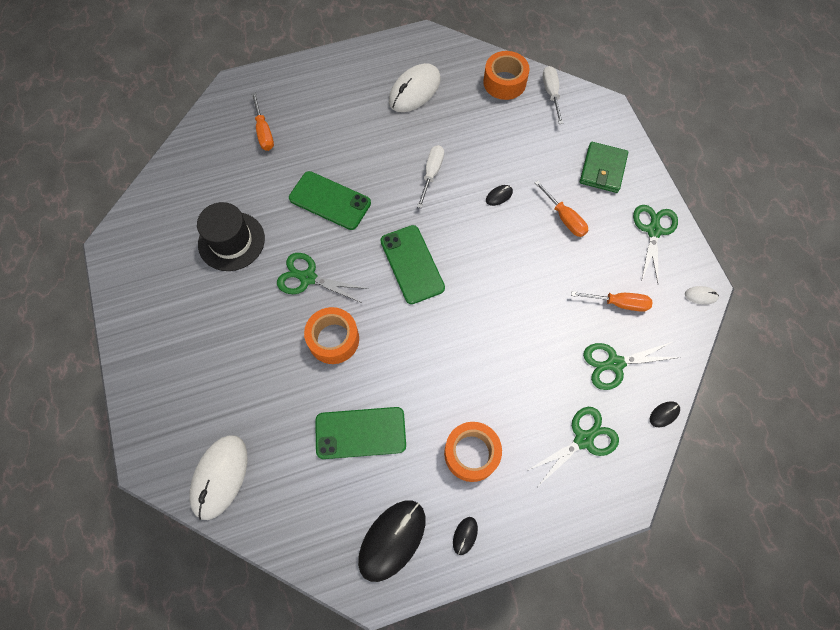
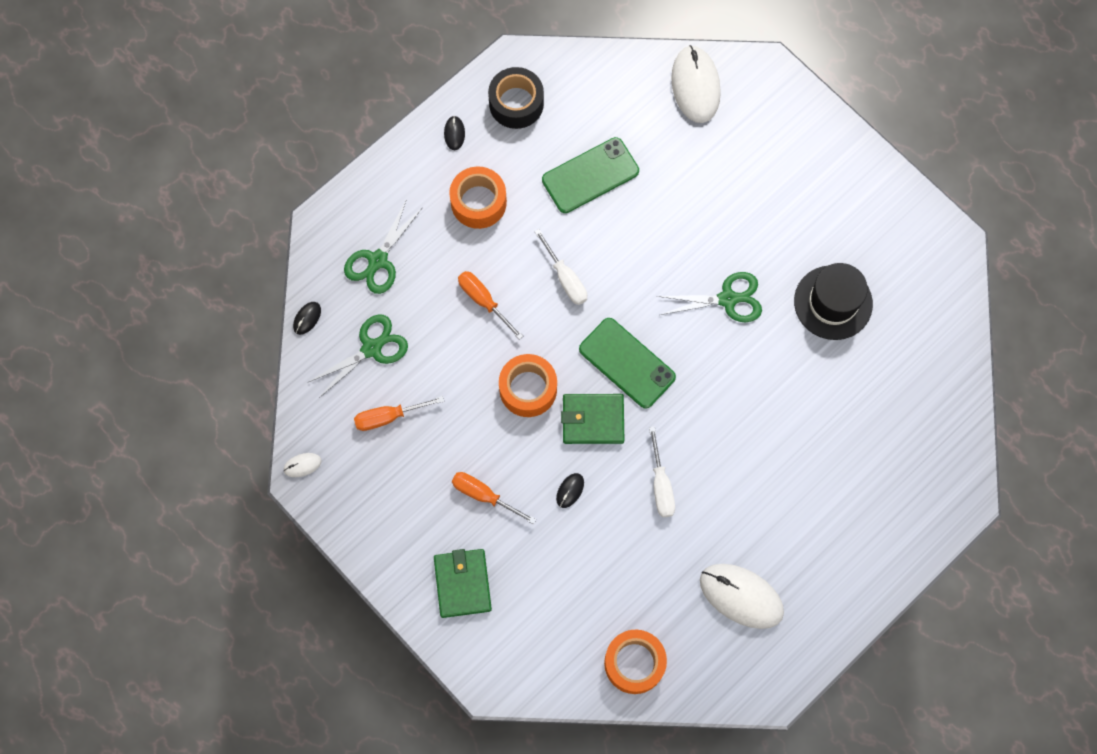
camera: 155 degrees right, 5 degrees up
orange screwdriver [251,93,274,151] -> orange screwdriver moved to [458,271,523,340]
green phone [289,171,371,230] -> none
orange tape [304,307,359,364] -> orange tape moved to [499,354,557,417]
black mouse [358,500,425,582] -> black tape [488,67,544,129]
white mouse [389,63,441,112] -> white mouse turned 75 degrees counterclockwise [700,564,784,629]
white screwdriver [543,66,563,124] -> white screwdriver moved to [534,229,587,305]
green scissors [633,205,678,283] -> none
none -> green wallet [561,394,624,444]

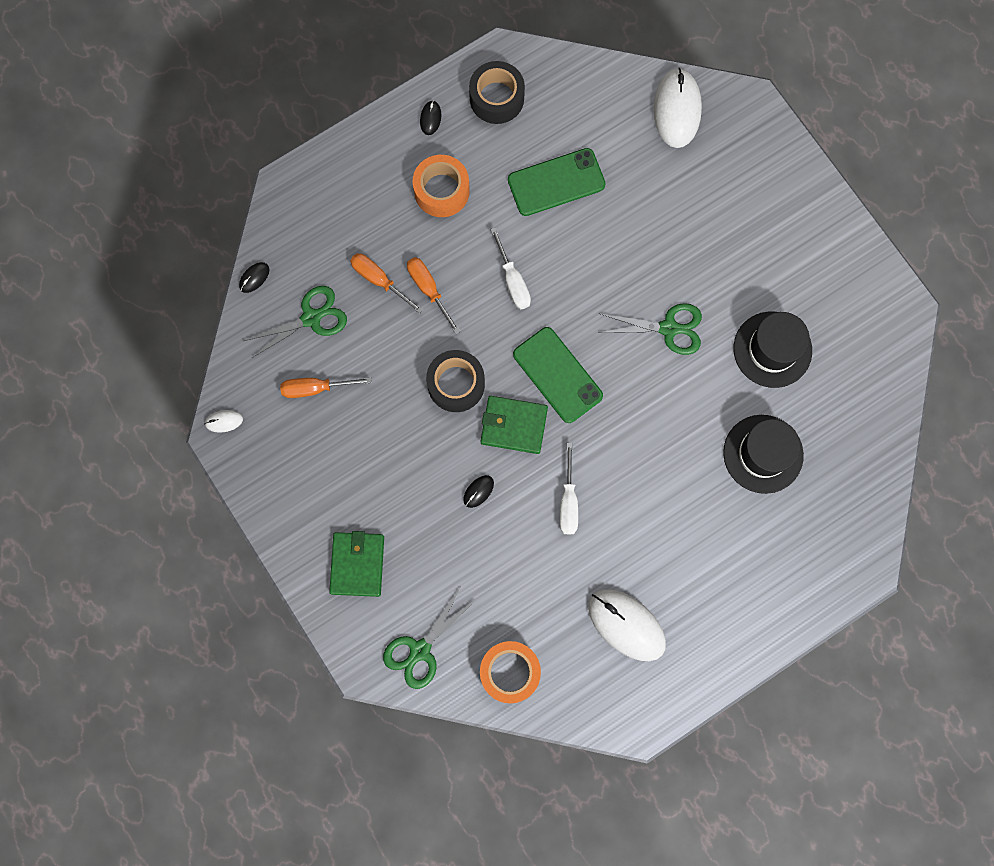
camera: 10 degrees right, 5 degrees up
green scissors [344,199,423,294] -> green scissors moved to [383,588,474,689]
orange screwdriver [452,472,536,524] -> orange screwdriver moved to [350,253,423,314]
orange tape [499,354,557,417] -> black tape [426,350,485,412]
none -> black hat [723,415,804,494]

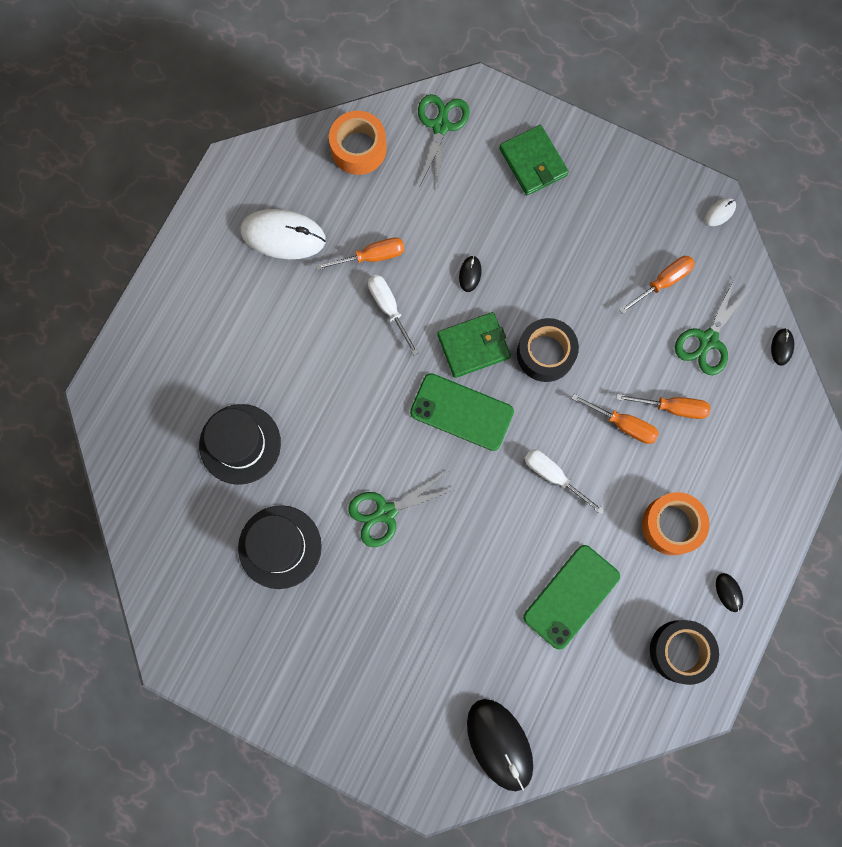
camera: 150 degrees right, 0 degrees up
white mouse [653,68,702,148] -> black mouse [467,699,533,791]
none -> orange screwdriver [316,238,405,270]

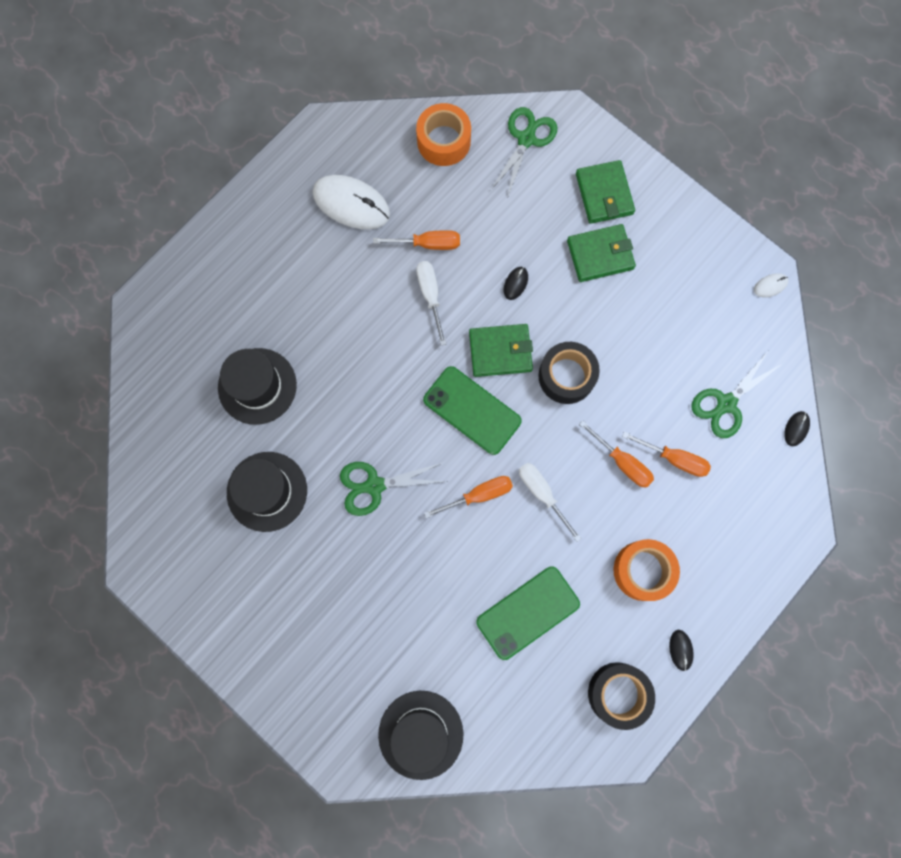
camera: 15 degrees right, 0 degrees up
black mouse [467,699,533,791] -> black hat [378,691,463,780]
orange screwdriver [619,256,695,314] -> orange screwdriver moved to [424,476,513,518]
none -> green wallet [567,224,636,282]

